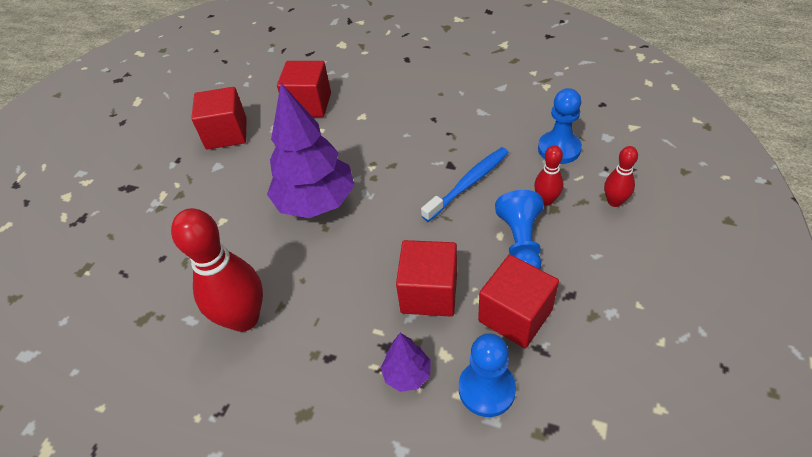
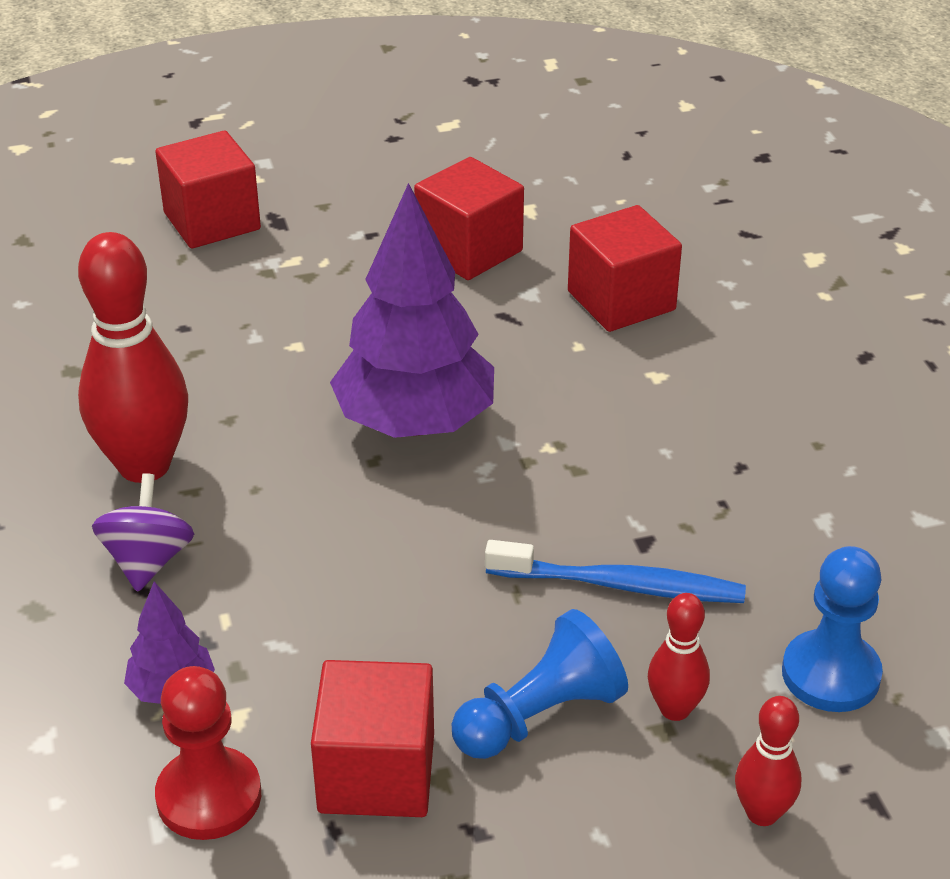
camera: 50 degrees right, 10 degrees down
red cube [396,240,457,317] -> red cube moved to [155,131,261,248]
blue pawn [459,334,516,417] -> red pawn [155,666,261,840]
none -> purple spinning top [92,473,194,592]

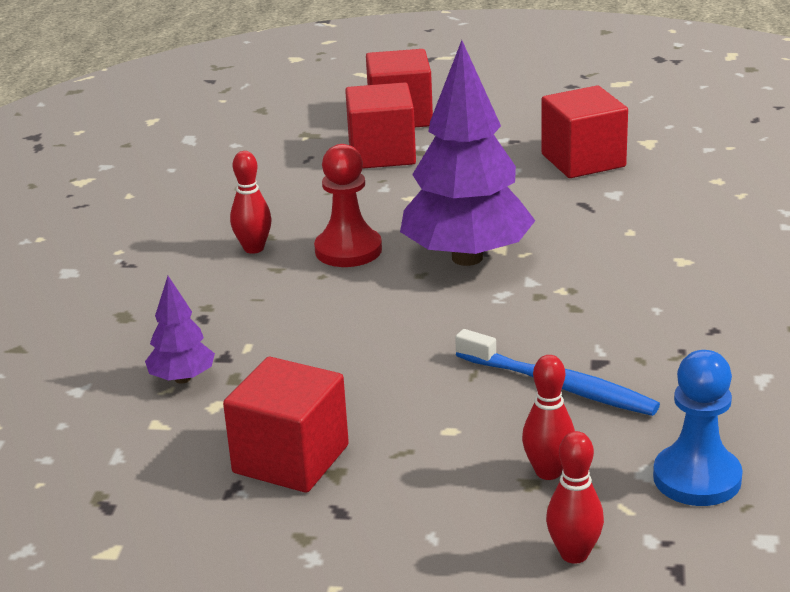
camera: 25 degrees right, 10 degrees down
red bowling pin [78,232,188,483] -> red bowling pin [230,151,272,254], size x0.50
purple spinning top [92,473,194,592] -> none
red pawn [155,666,261,840] -> red pawn moved to [314,144,382,267]
blue pawn [452,609,628,759] -> none
red cube [568,205,682,332] -> red cube moved to [345,82,416,169]

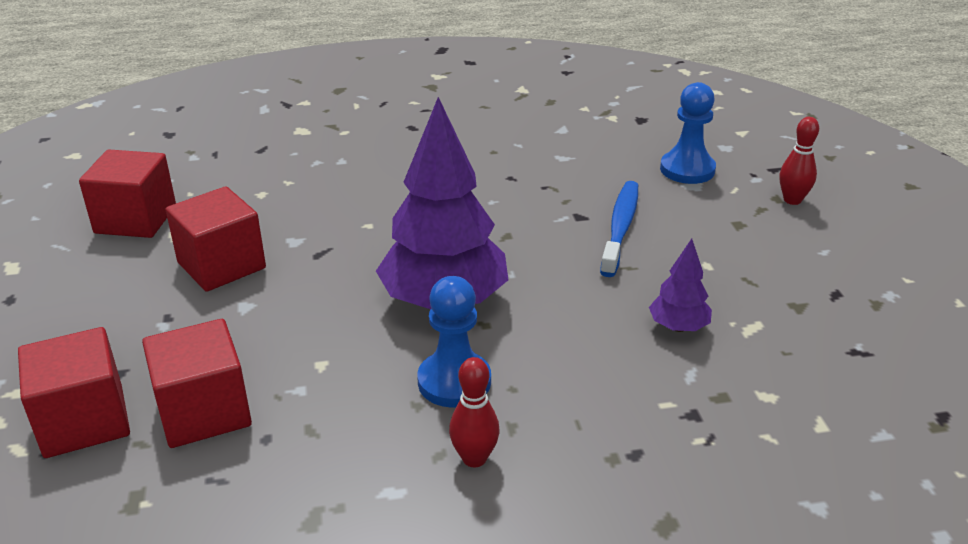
camera: 110 degrees left, 5 degrees up
purple tree [145,276,215,384] -> purple tree moved to [649,239,712,332]
red cube [223,357,349,493] -> red cube moved to [79,150,176,238]
red pawn [314,144,382,267] -> blue pawn [417,276,491,408]
red bowling pin [522,355,575,480] -> none

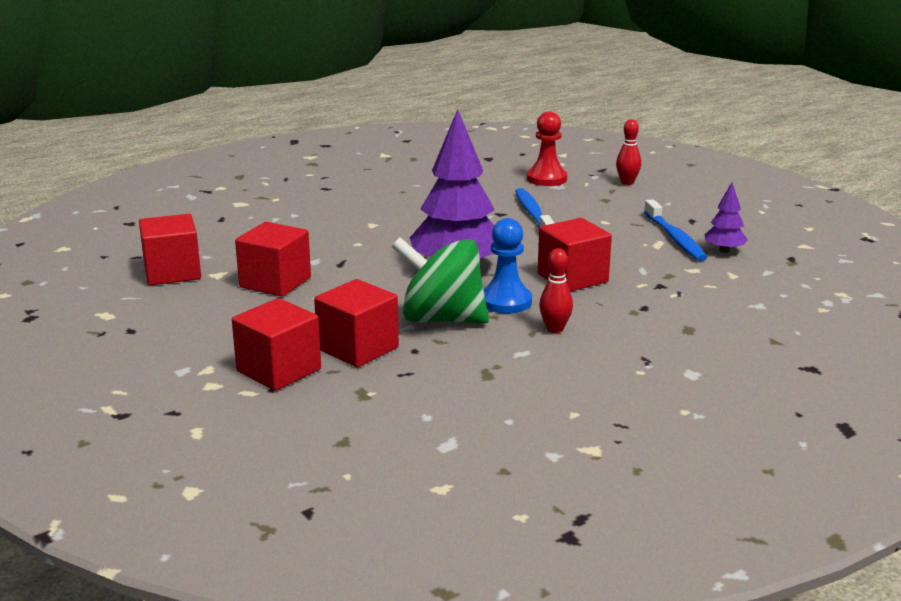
camera: 25 degrees left, 10 degrees down
purple tree [649,239,712,332] -> purple tree moved to [705,182,748,253]
blue pawn [660,82,716,184] -> red pawn [527,111,567,186]
none -> green spinning top [391,237,489,324]
none -> red cube [538,218,612,292]
none -> blue toothbrush [644,199,707,261]

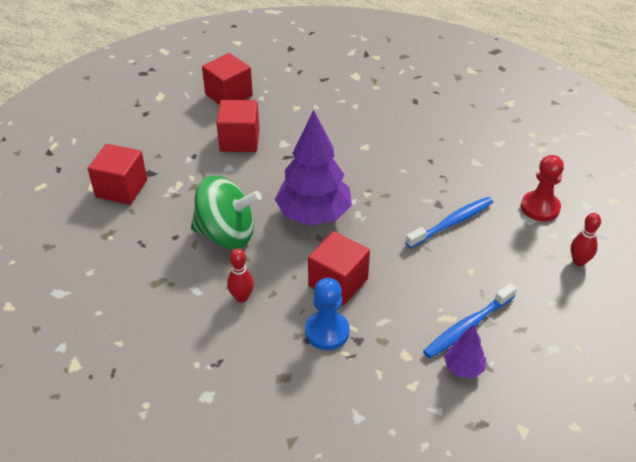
camera: 65 degrees right, 20 degrees up
red cube [314,279,399,367] -> none
green spinning top [391,237,489,324] -> green spinning top turned 105 degrees clockwise [191,176,262,249]
blue pawn [483,218,532,313] -> blue pawn moved to [305,278,350,350]

